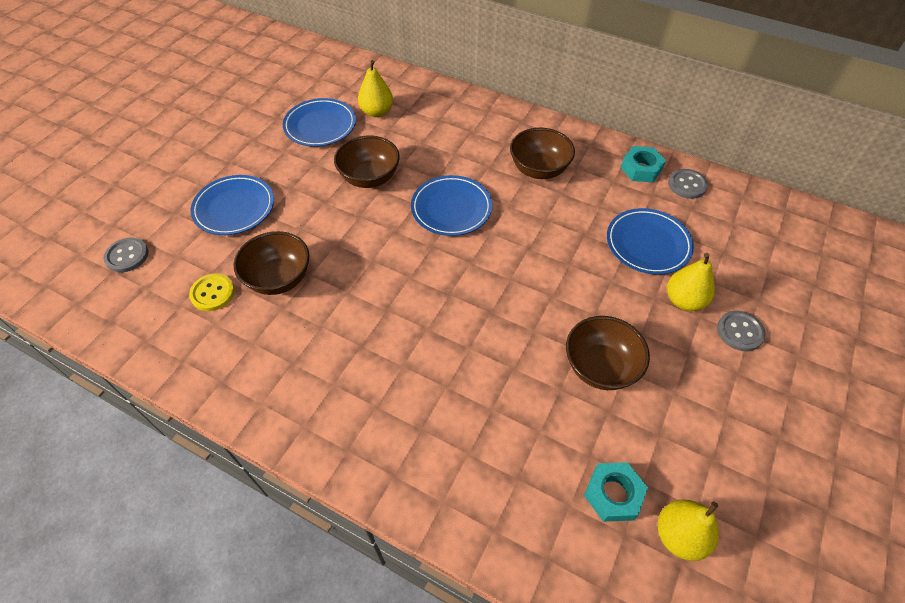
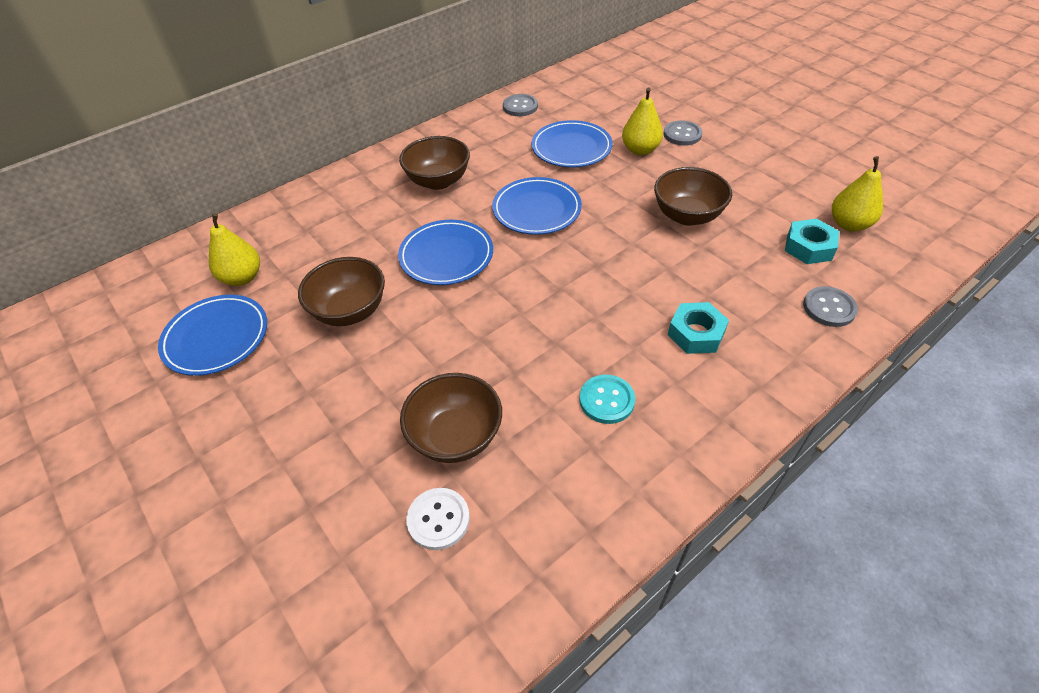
camera: 65 degrees left, 5 degrees down
grey button [103,238,148,272] -> grey button moved to [803,286,858,327]
yellow button [189,273,235,311] -> white button [406,488,470,550]
blue plate [191,175,274,235] -> blue plate moved to [492,177,582,235]
turquoise nut [621,146,666,183] -> turquoise nut moved to [668,302,729,354]
none -> turquoise button [579,375,635,424]

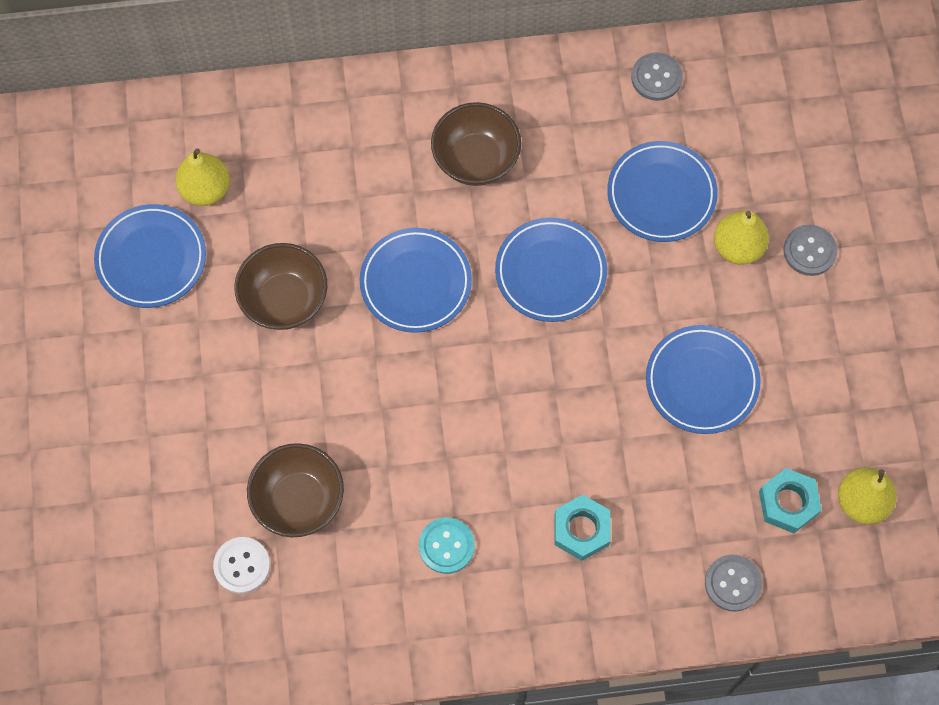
camera: 30 degrees right, 20 degrees up
brown bowl [654,167,732,226] -> blue plate [646,325,761,434]

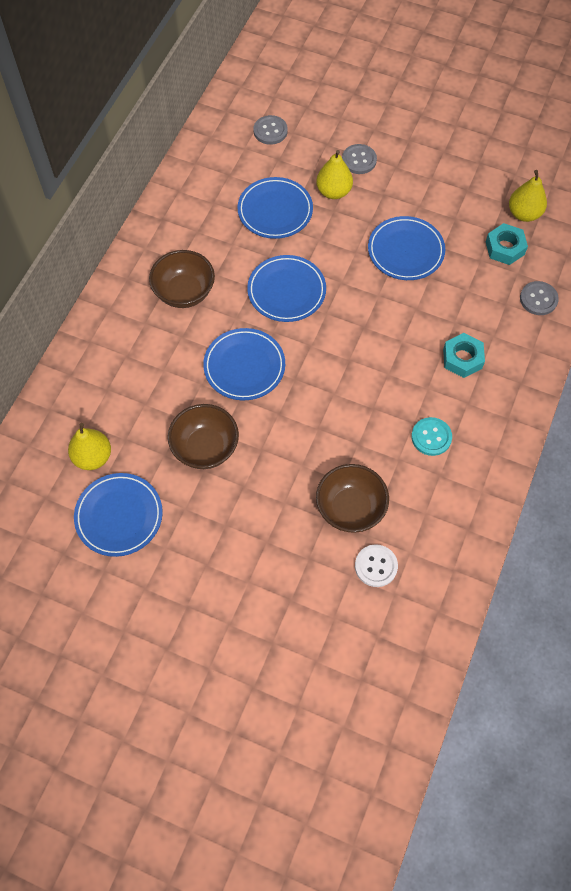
camera: 60 degrees left, 5 degrees down
grey button [631,52,683,101] -> grey button moved to [253,115,288,145]

